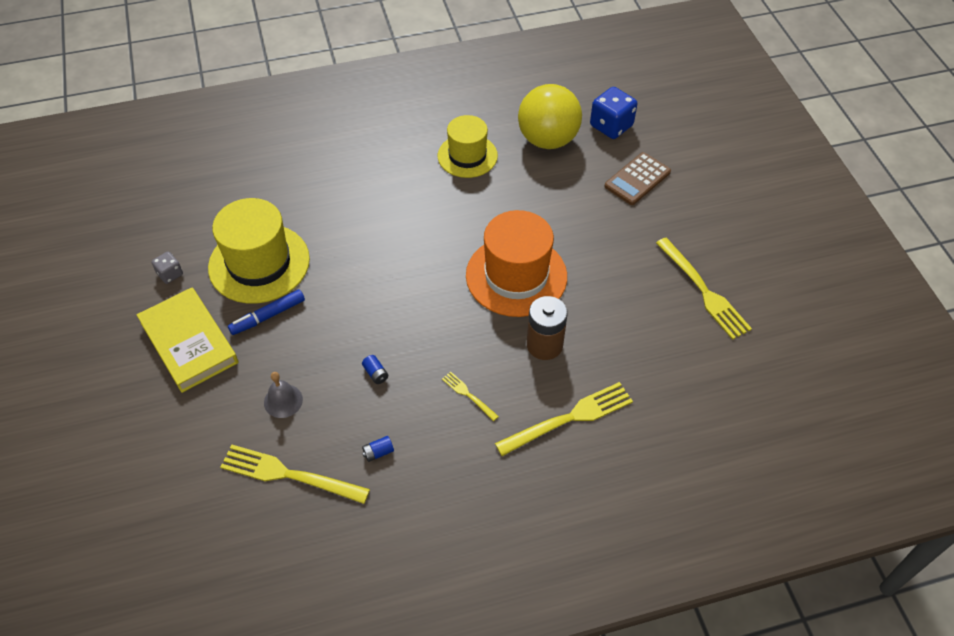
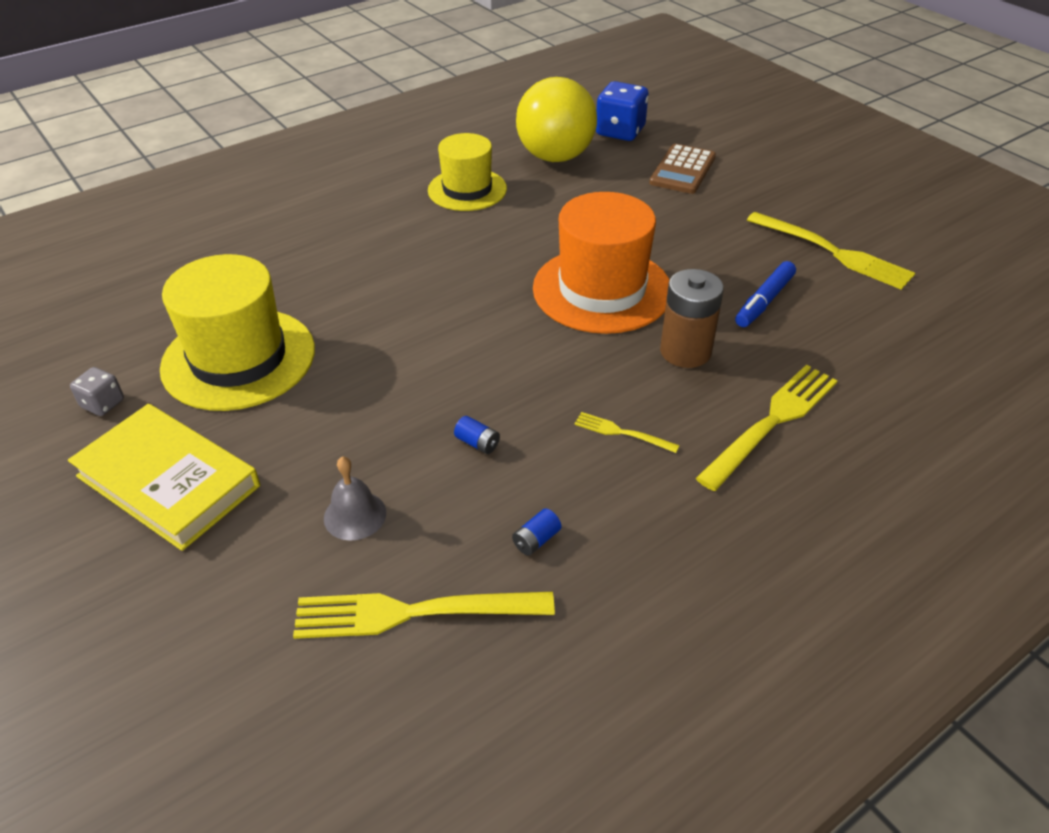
camera: 20 degrees left, 10 degrees down
blue marker [228,289,305,335] -> blue marker moved to [735,261,796,327]

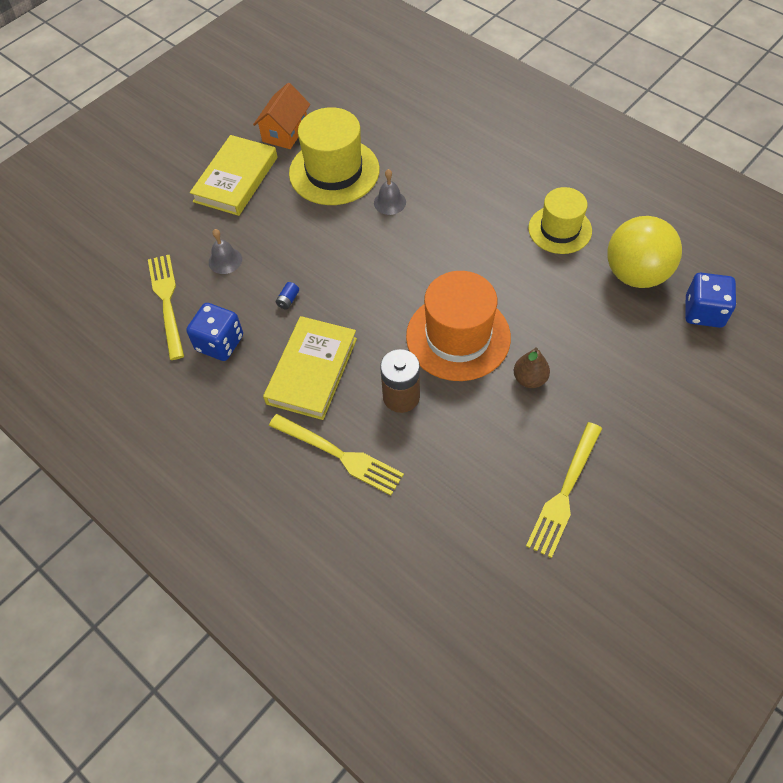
camera: 80 degrees right, 15 degrees up
grey dice [70,367,124,416] -> orange house [253,83,310,149]
blue battery [512,508,561,556] -> blue dice [186,303,243,361]
yellow fork [574,412,680,453] -> yellow book [263,316,357,420]
brown calculator [649,144,716,194] -> none
blue marker [735,261,796,327] -> none
none -> grey bell [374,169,406,215]
none -> brown pear [514,347,550,388]

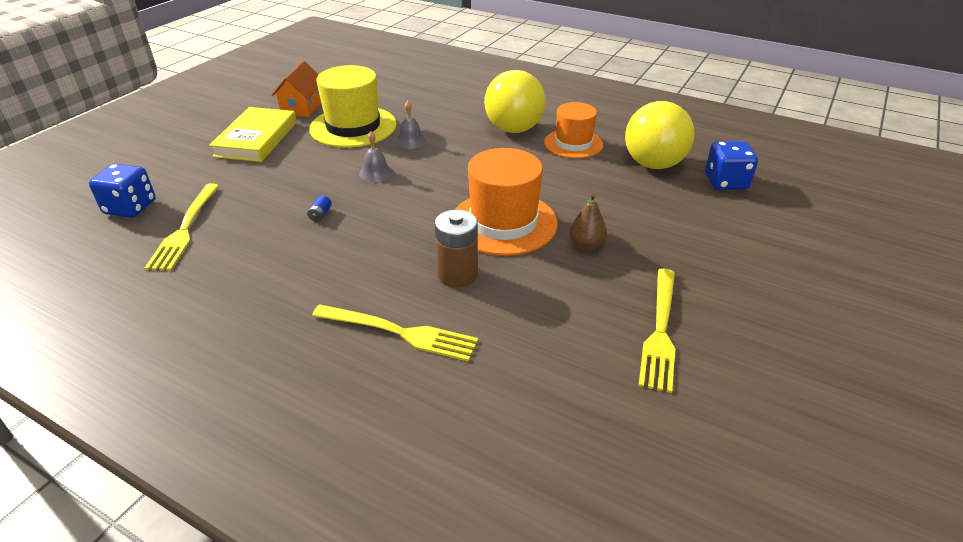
camera: 15 degrees left, 20 degrees down
yellow fork [148,255,184,360] -> yellow fork turned 150 degrees counterclockwise [144,183,219,271]
blue dice [186,303,243,361] -> blue dice moved to [89,163,156,218]
grey bell [209,229,242,274] -> grey bell moved to [359,131,393,182]
yellow book [263,316,357,420] -> none
yellow hat [528,187,592,254] -> orange hat [544,102,603,158]
none -> yellow ball [484,70,546,133]

